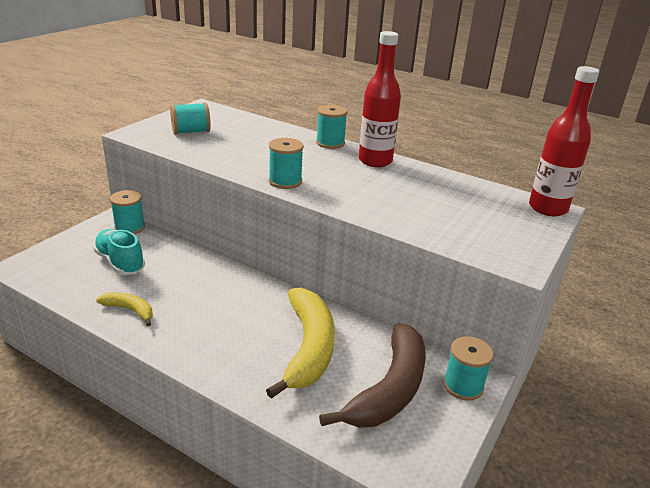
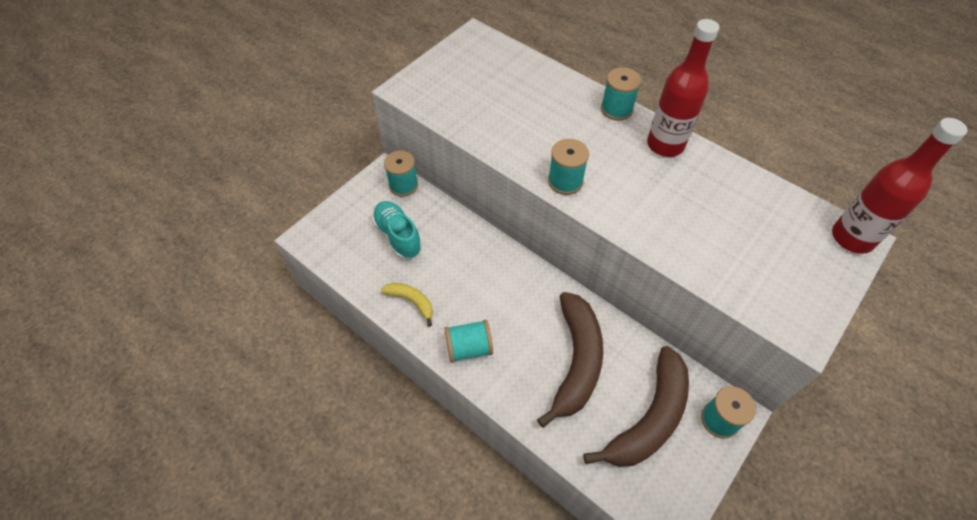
camera: 10 degrees right, 25 degrees up
turquoise spool [170,102,211,135] -> turquoise spool moved to [445,320,493,363]
yellow banana [266,287,335,399] -> brown banana [537,292,603,428]

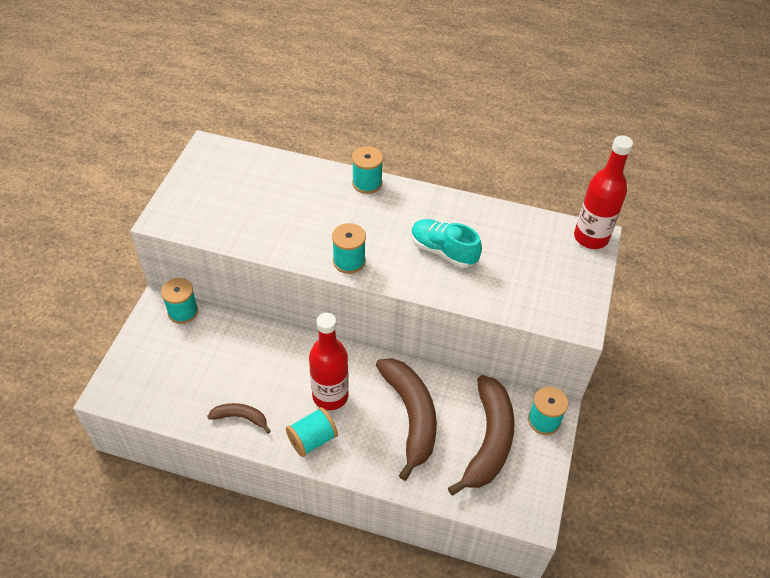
camera: 25 degrees left, 5 degrees down
turquoise shoe [372,201,422,259] -> turquoise shoe moved to [411,219,482,268]
yellow banana [381,283,433,327] -> brown banana [207,403,271,434]
red bottle [647,19,719,157] -> red bottle moved to [309,313,349,410]

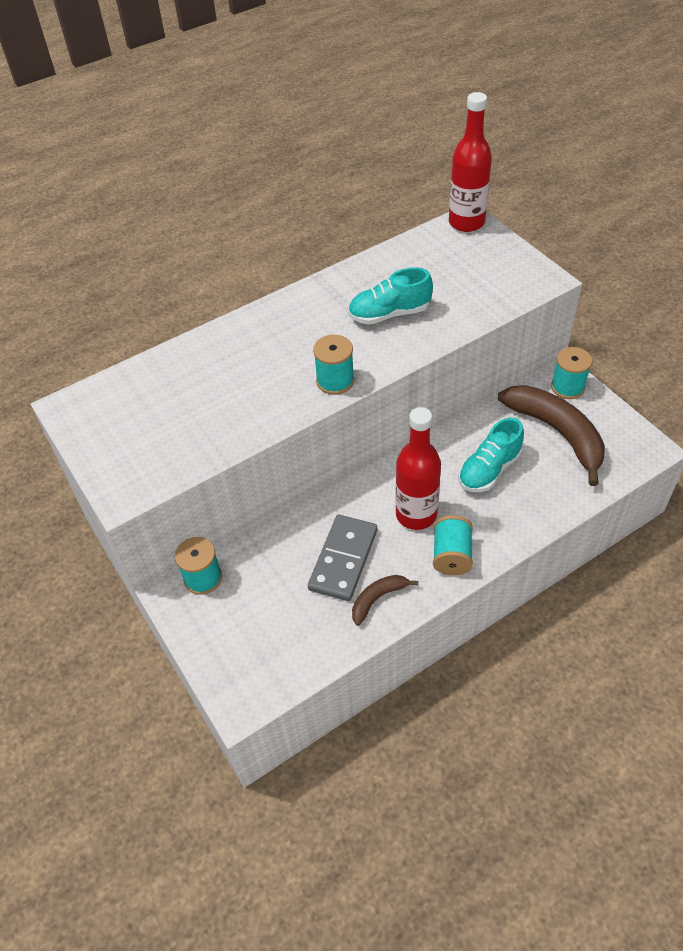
camera: 45 degrees left, 0 degrees up
turquoise spool [352,146,383,194] -> none
brown banana [376,358,437,481] -> turquoise shoe [458,418,524,492]
none -> grey domino [308,515,377,601]

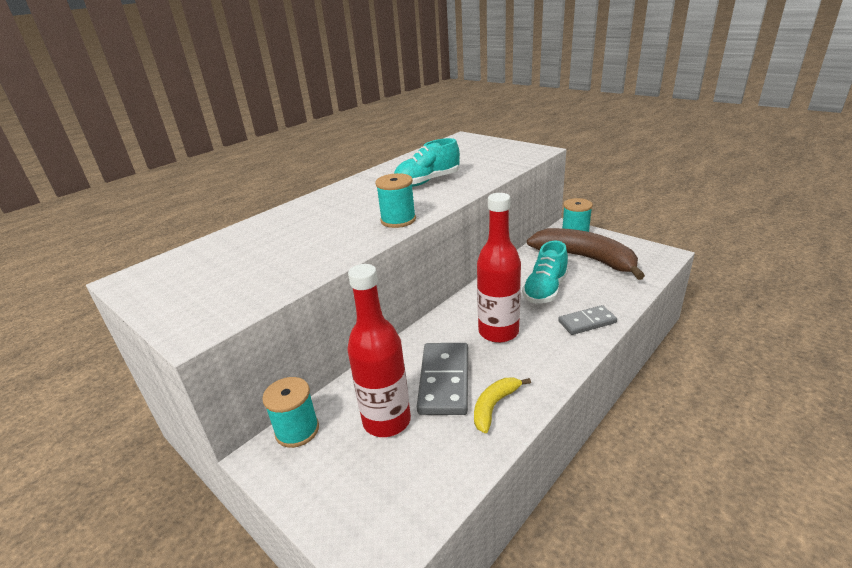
camera: 15 degrees left, 20 degrees down
brown banana [352,575,418,626] -> yellow banana [474,377,531,433]
turquoise spool [433,515,473,575] -> none
red bottle [449,92,492,232] -> red bottle moved to [348,264,411,437]
none -> grey domino [558,305,617,335]

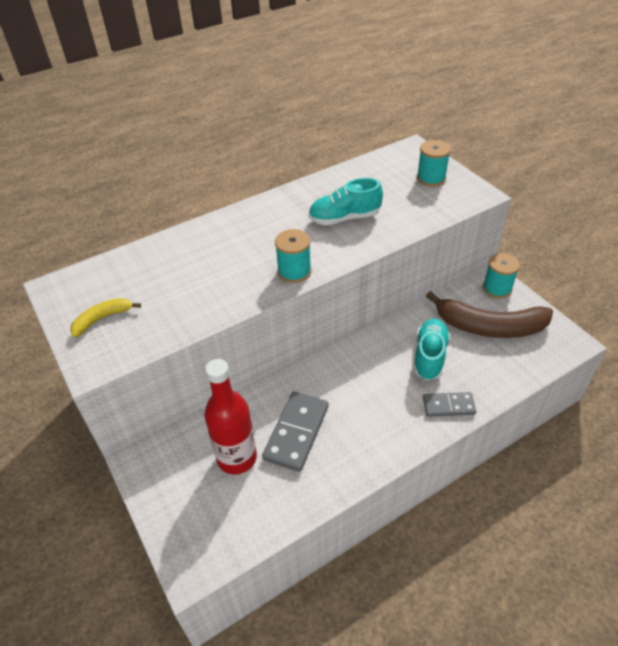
camera: 15 degrees right, 15 degrees up
turquoise spool [262,377,319,448] -> turquoise spool moved to [417,140,451,187]
yellow banana [474,377,531,433] -> yellow banana moved to [70,298,141,337]
red bottle [477,193,521,343] -> none
turquoise shoe [522,241,568,304] -> turquoise shoe turned 150 degrees clockwise [413,319,450,380]
brown banana [527,228,645,280] -> brown banana turned 135 degrees clockwise [426,291,553,338]

